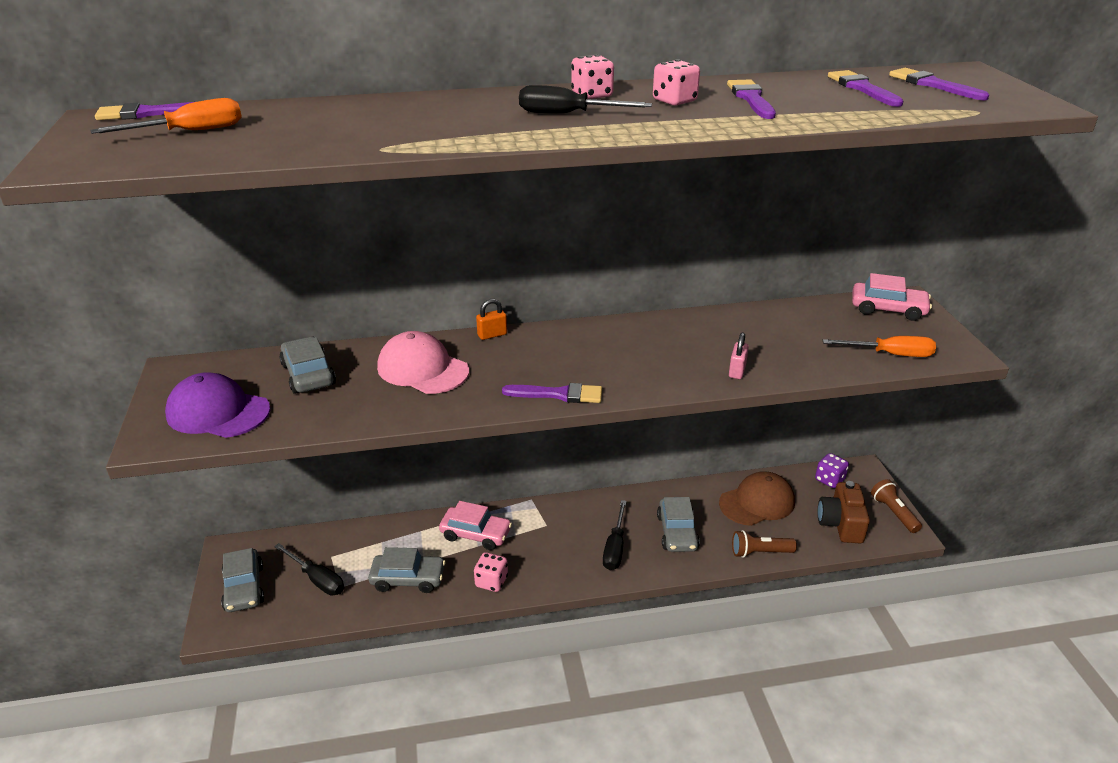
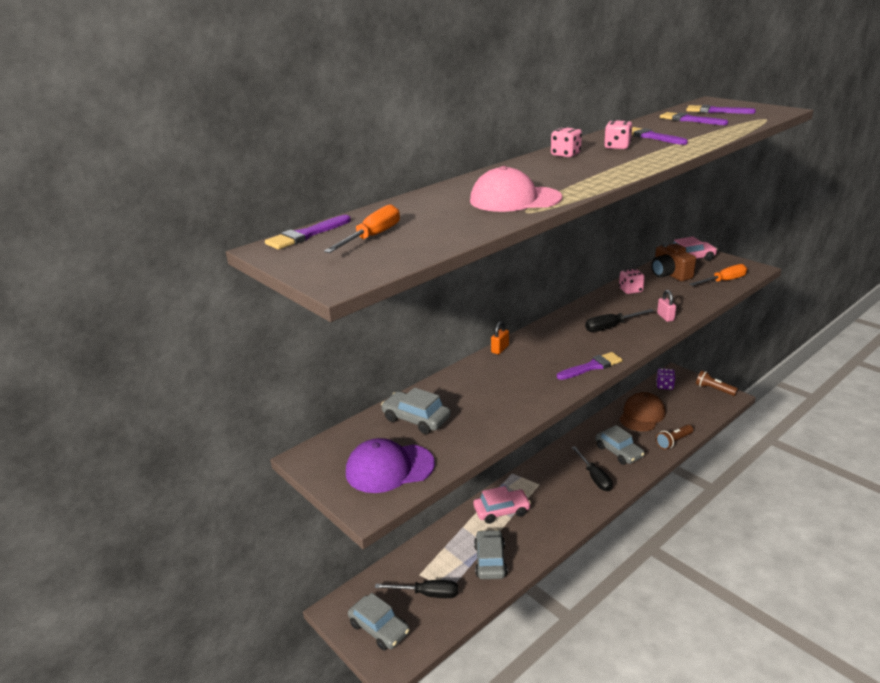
camera: 30 degrees left, 5 degrees down
grey car [368,547,445,593] -> grey car turned 60 degrees counterclockwise [474,530,508,579]
pink cap [377,331,469,394] -> pink cap moved to [470,166,562,212]
pink dice [474,552,508,592] -> pink dice moved to [619,269,645,294]
black screwdriver [519,85,652,114] -> black screwdriver moved to [585,309,654,332]
brown camera [817,481,870,543] -> brown camera moved to [651,243,696,281]

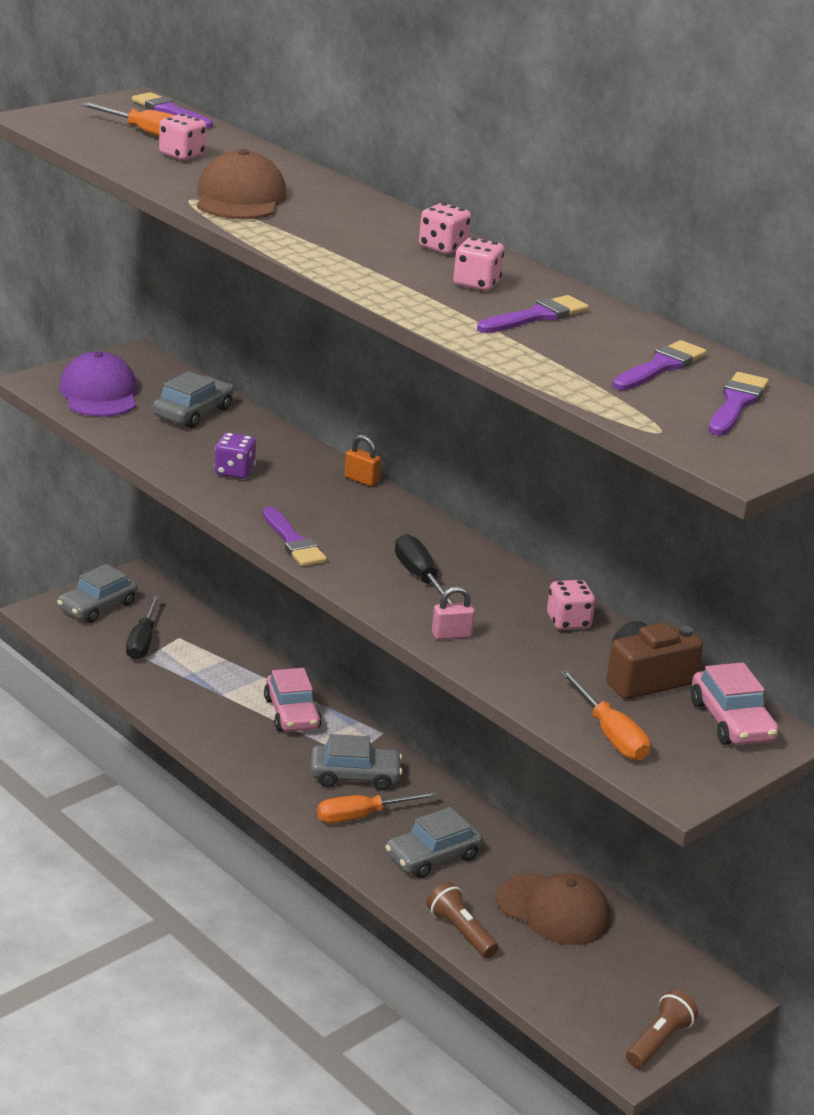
camera: 85 degrees right, 0 degrees up
pink cap [470,166,562,212] -> brown cap [197,149,287,219]
grey car [474,530,508,579] -> grey car moved to [310,734,402,790]
black screwdriver [572,446,613,491] -> orange screwdriver [317,791,438,823]
purple dice [656,368,675,390] -> purple dice moved to [214,433,256,479]
none -> pink dice [159,114,206,160]

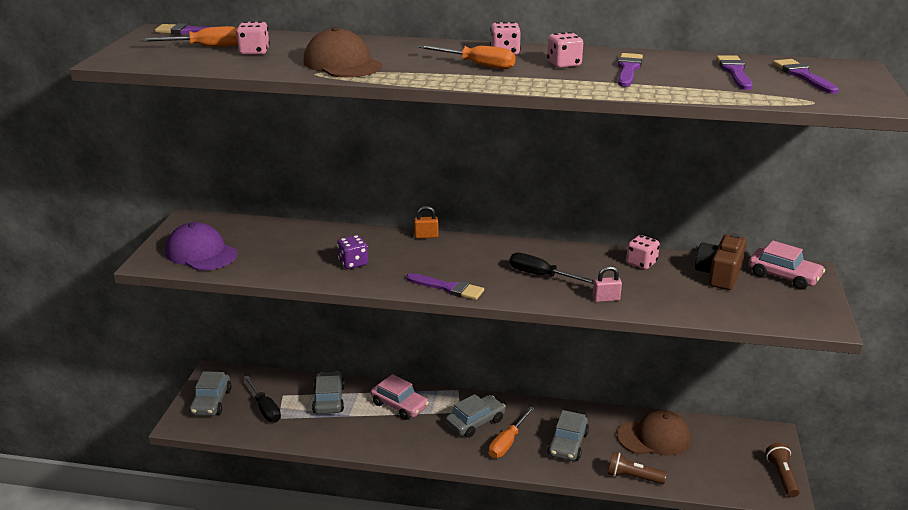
camera: 35 degrees left, 0 degrees up
grey car [153,371,233,428] -> grey car moved to [312,372,345,414]
pink padlock [432,586,475,640] -> pink padlock turned 45 degrees clockwise [593,266,622,302]
orange screwdriver [560,670,650,760] -> orange screwdriver moved to [419,45,515,69]

